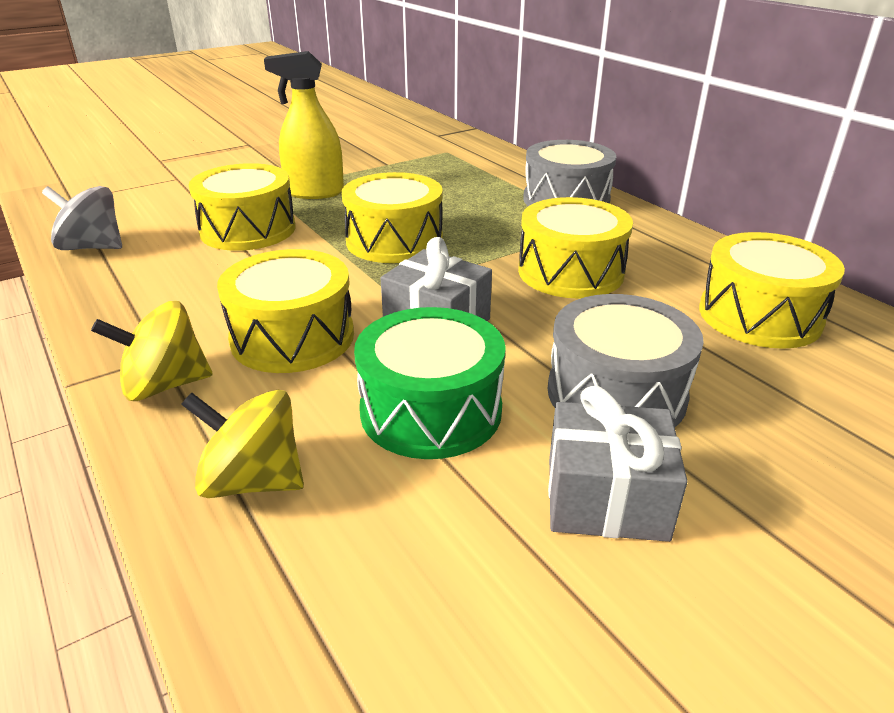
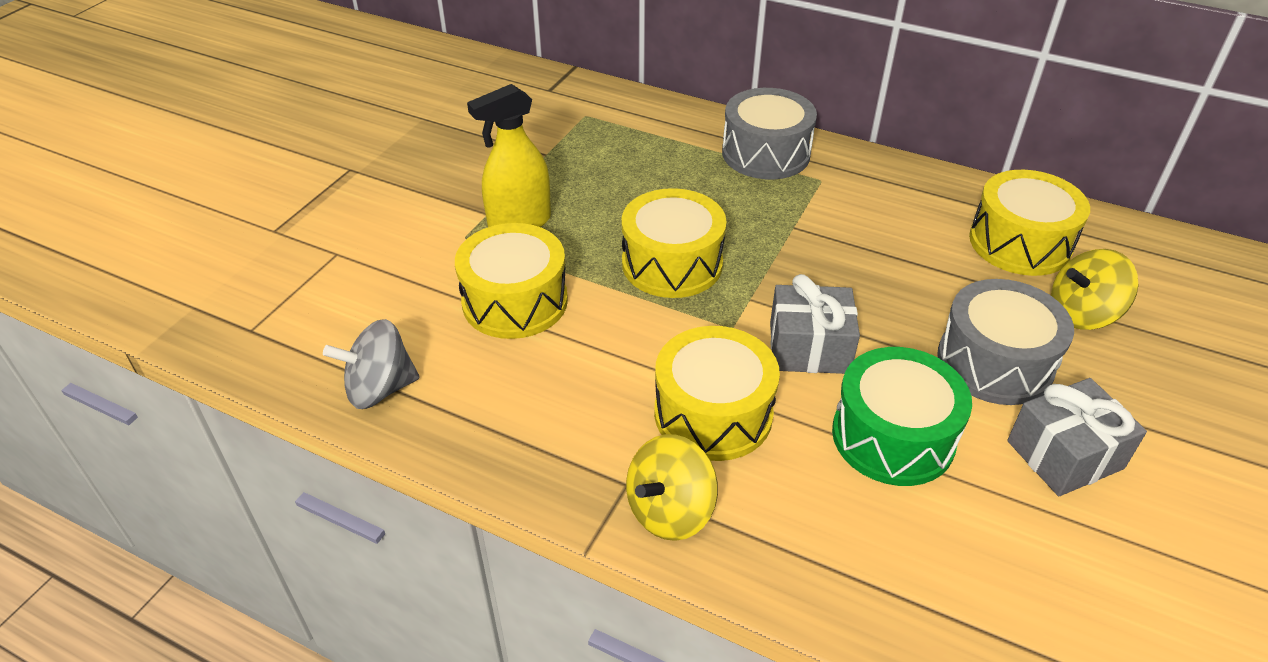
camera: 30 degrees left, 10 degrees up
yellow spinning top [181,390,304,498] -> yellow spinning top moved to [1051,249,1138,330]
yellow drum [518,197,633,298] -> none

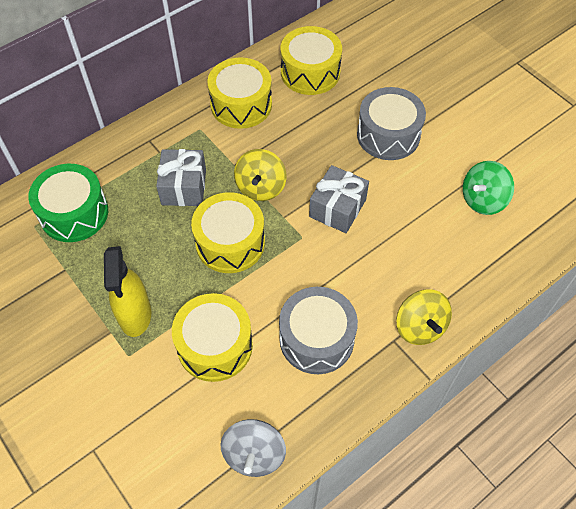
camera: 65 degrees left, 15 degrees up
yellow drum [654,326,780,461] -> yellow drum moved to [207,57,272,129]
grey drum [722,88,817,180] -> grey drum moved to [279,287,358,374]
green drum [832,347,972,486] -> green drum moved to [28,164,108,242]
grey gift [1007,378,1147,496] -> grey gift moved to [156,149,206,206]
yellow spinning top [1051,249,1138,330] -> yellow spinning top moved to [234,149,286,201]
none -> green spinning top [463,161,514,215]

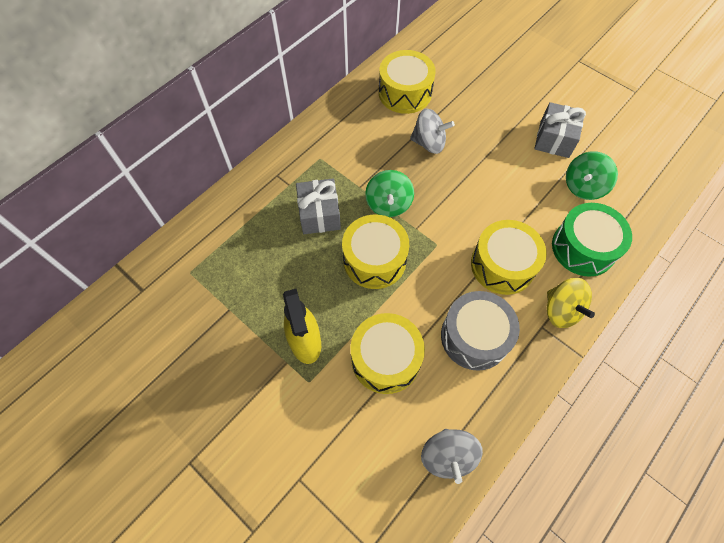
camera: 10 degrees left, 5 degrees up
green drum [28,164,108,242] -> green drum moved to [552,203,632,277]
yellow drum [207,57,272,129] -> yellow drum moved to [471,220,547,295]
yellow spinning top [234,149,286,201] -> green spinning top [365,170,414,217]
grey gift [309,165,369,233] -> grey gift moved to [534,102,586,158]
grey drum [357,87,426,160] -> none
none -> grey spinning top [410,109,455,154]

